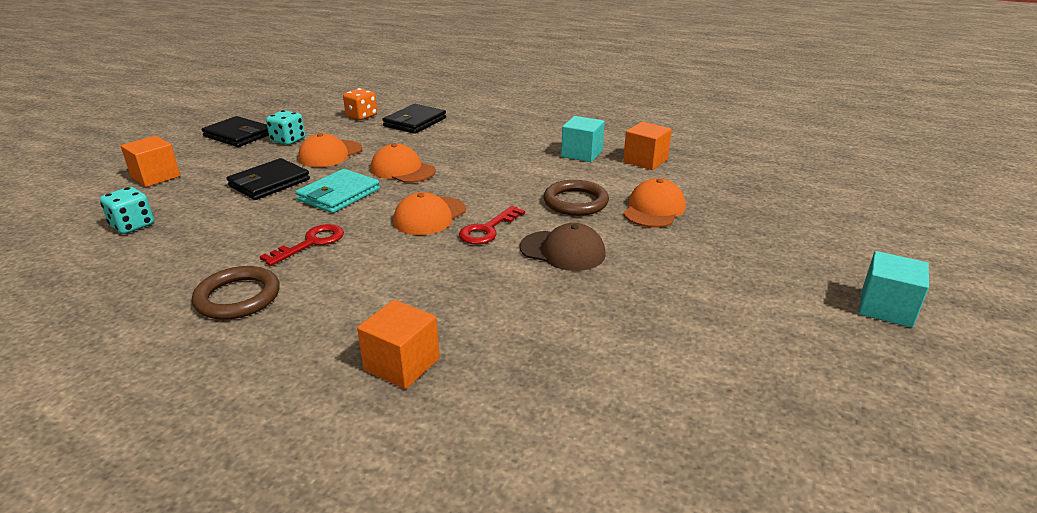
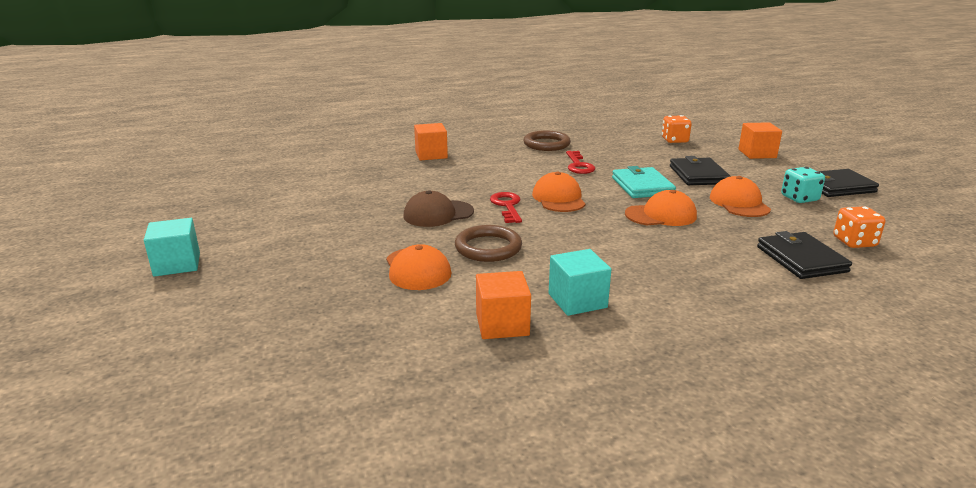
camera: 135 degrees right, 5 degrees down
turquoise dice [100,187,154,234] -> orange dice [662,115,692,143]

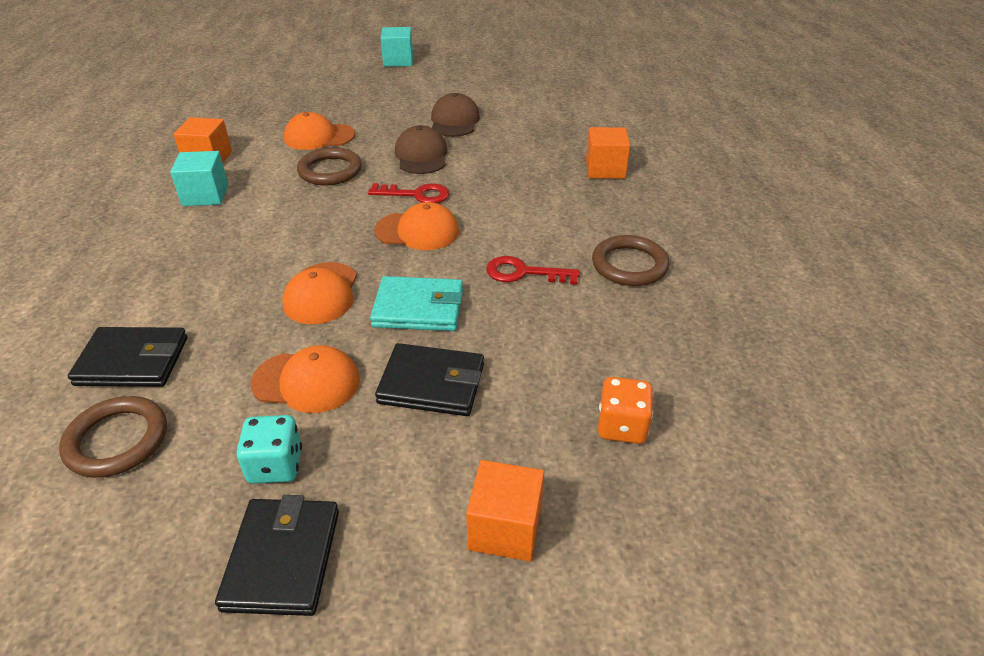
camera: 105 degrees right, 15 degrees up
orange dice [833,206,885,248] -> brown ring [59,396,167,478]
none -> brown cap [431,93,480,137]

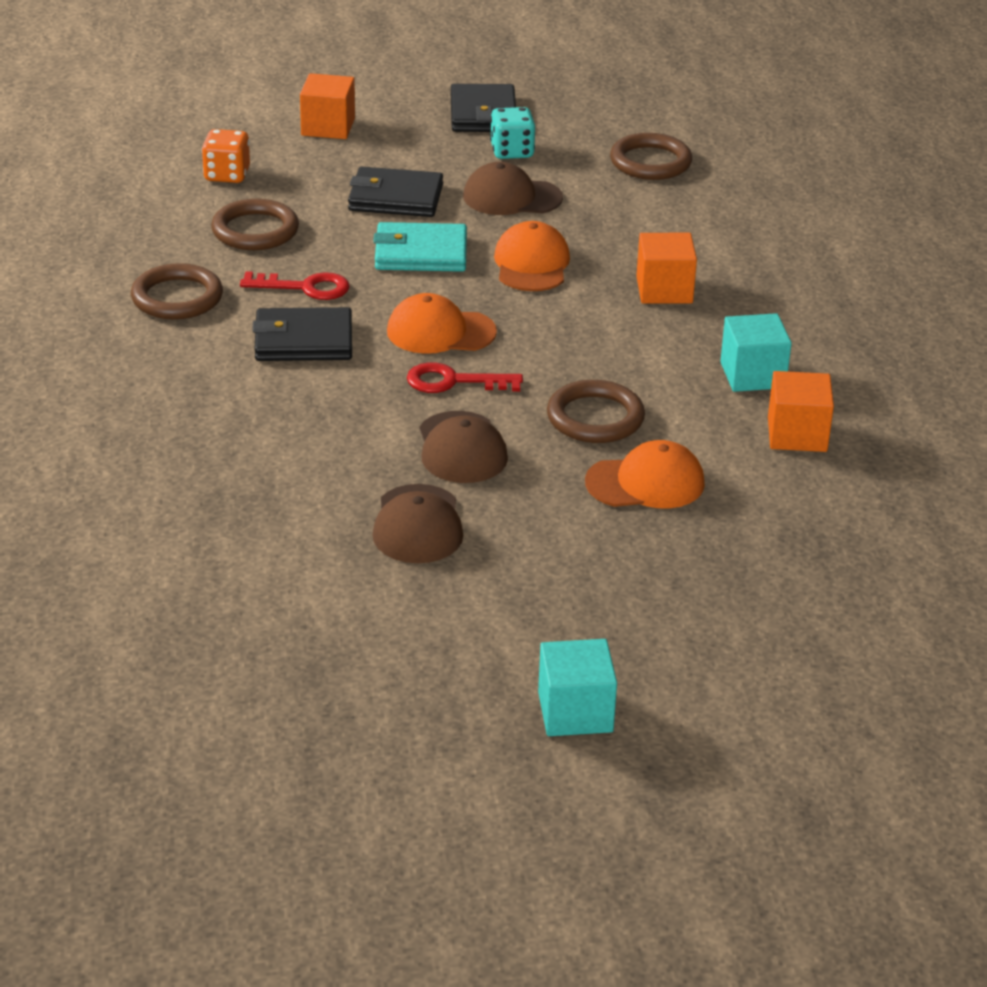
camera: 175 degrees right, 5 degrees down
black wallet [68,327,188,387] -> black wallet moved to [252,307,352,361]
orange cap [251,345,360,413] -> brown cap [463,162,563,215]
orange cube [586,127,630,179] -> orange cube moved to [636,233,697,304]
none -> brown ring [211,199,299,250]

